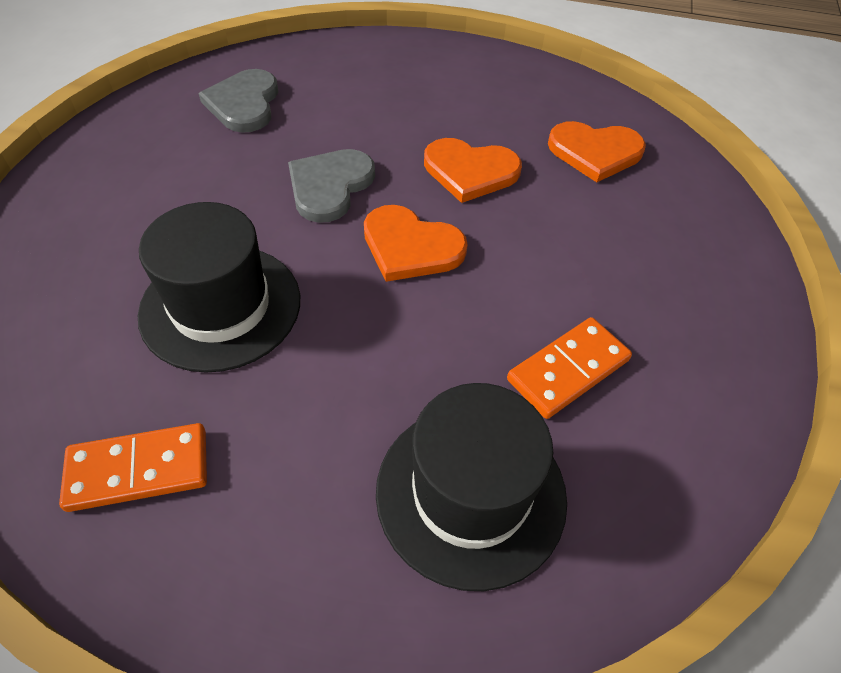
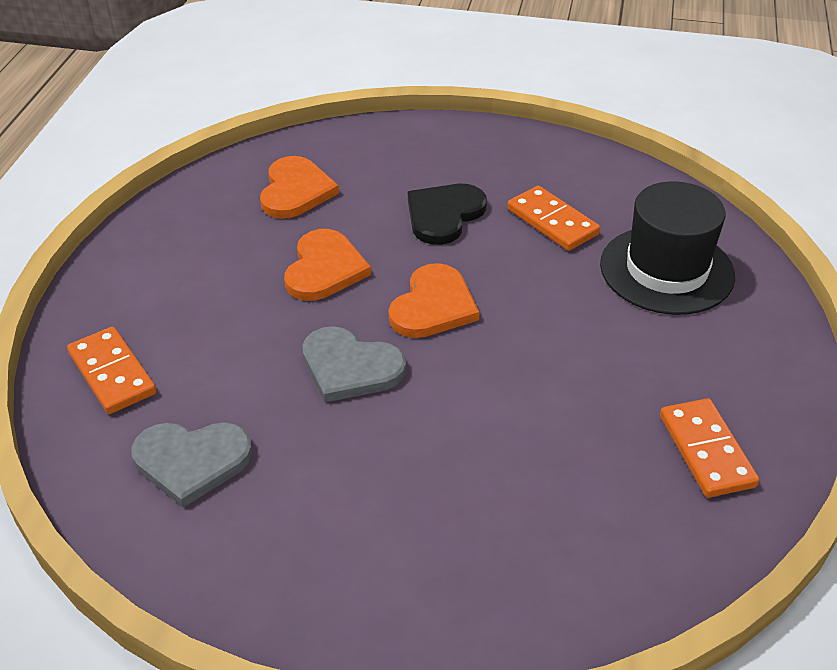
camera: 90 degrees left, 10 degrees down
black hat [138,202,300,373] -> none
none -> orange domino [67,327,156,414]
none -> black heart [408,184,487,245]

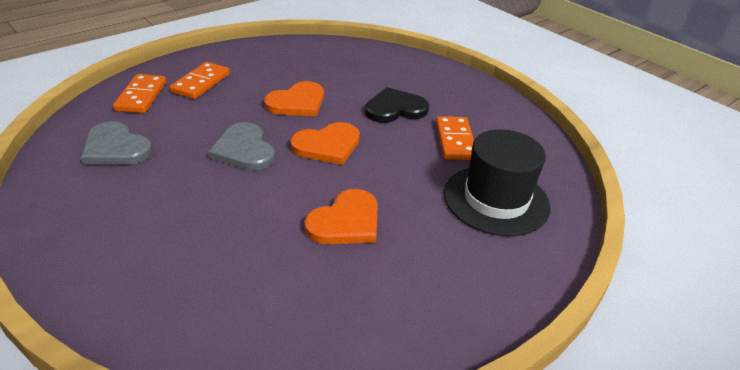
camera: 35 degrees right, 5 degrees down
orange heart [260,156,339,219] -> orange heart moved to [304,189,378,244]
orange domino [660,398,759,498] -> orange domino moved to [170,62,230,99]

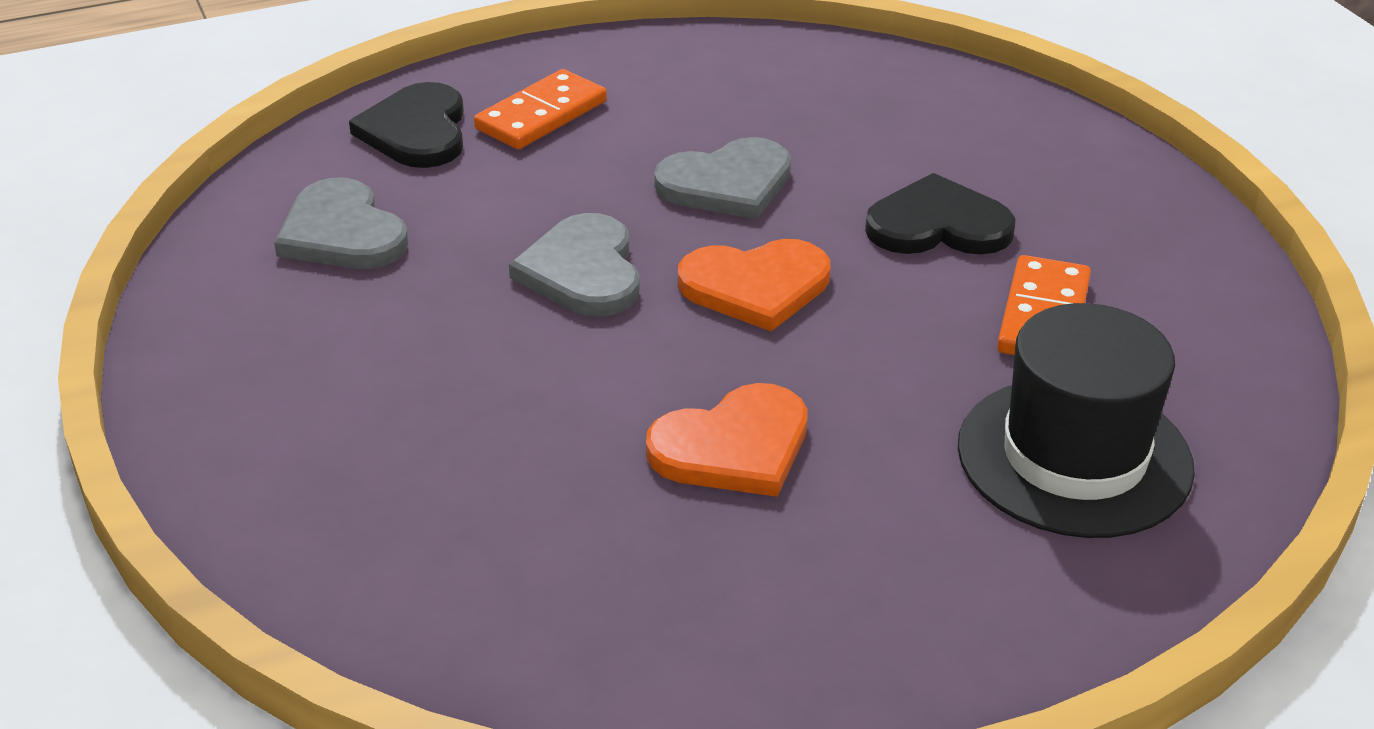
camera: 20 degrees right, 0 degrees up
orange domino [113,74,166,113] -> black heart [349,82,464,168]
orange heart [264,81,324,116] -> grey heart [654,137,791,219]

